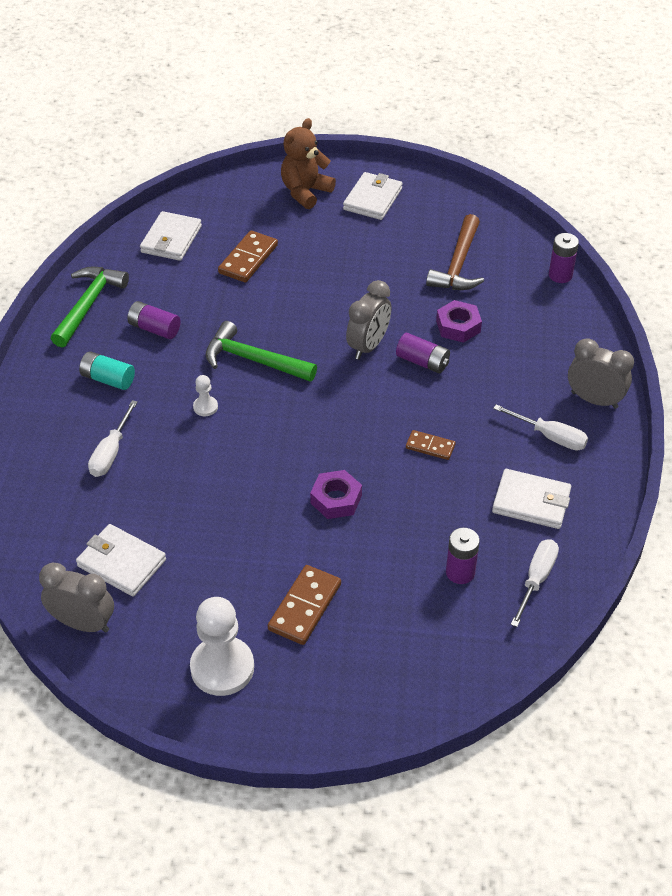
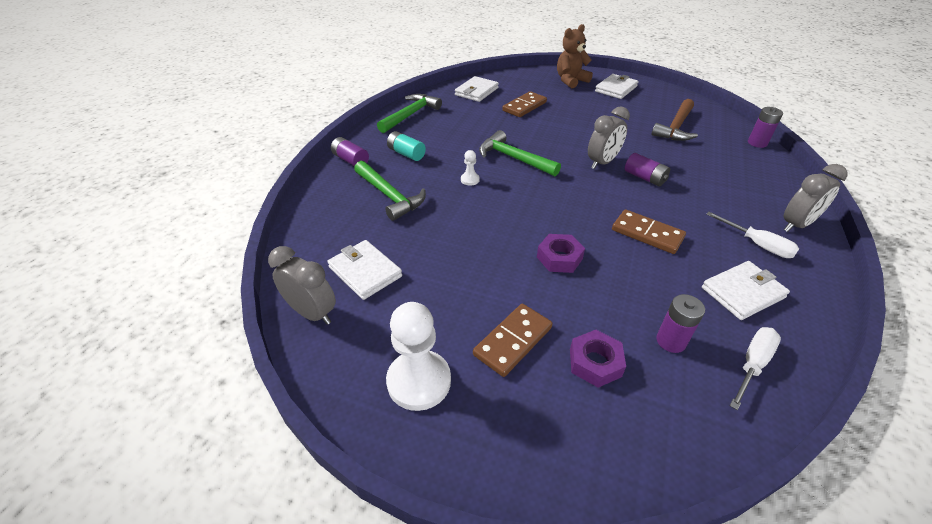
camera: 15 degrees right, 5 degrees down
white screwdriver [88,400,138,477] -> green hammer [354,161,426,221]
purple battery [127,301,181,339] -> purple battery moved to [331,137,369,166]
brown domino [406,430,456,460] -> brown domino [612,209,686,254], size x1.64
purple nut [436,300,482,343] -> purple nut moved to [570,330,626,388]
white wallet [492,469,571,529] -> white wallet turned 60 degrees counterclockwise [702,261,790,320]
grey clock [568,338,634,409] -> grey clock turned 105 degrees clockwise [784,164,848,232]

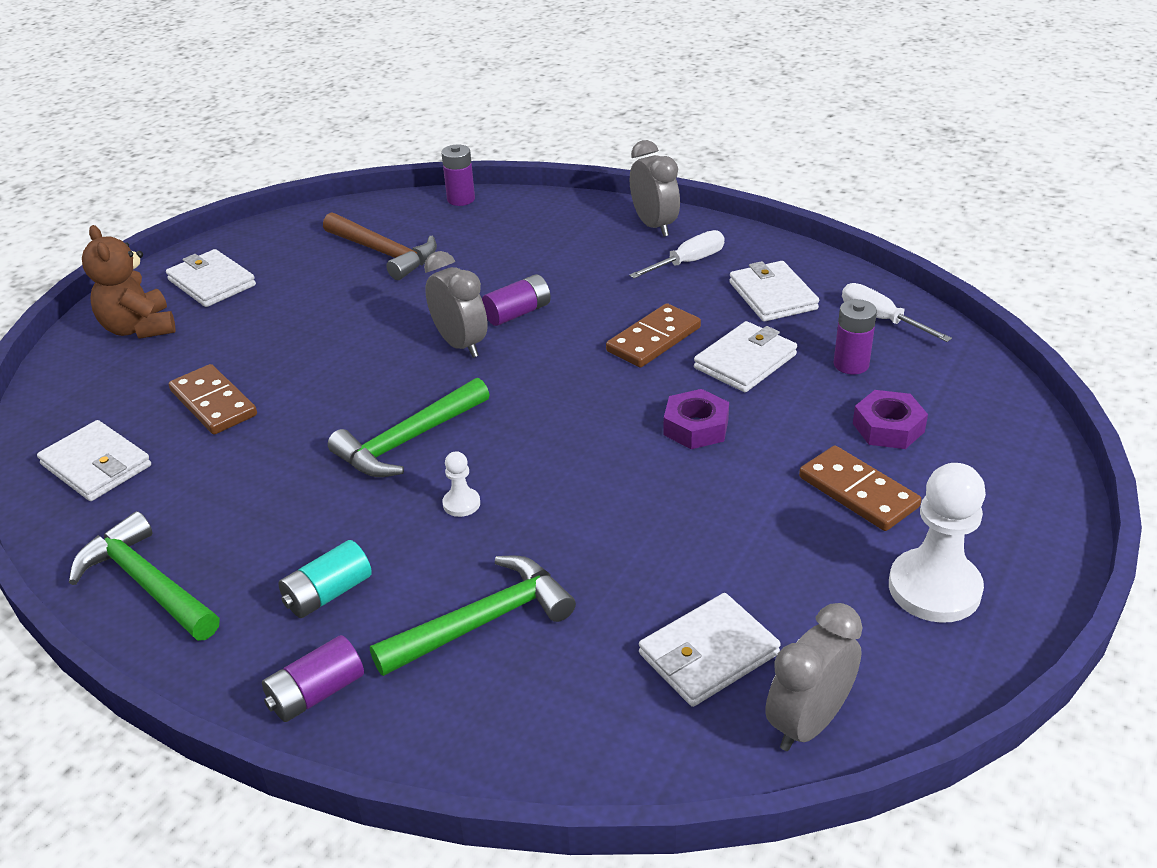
camera: 80 degrees left, 5 degrees down
none -> white wallet [694,321,797,392]

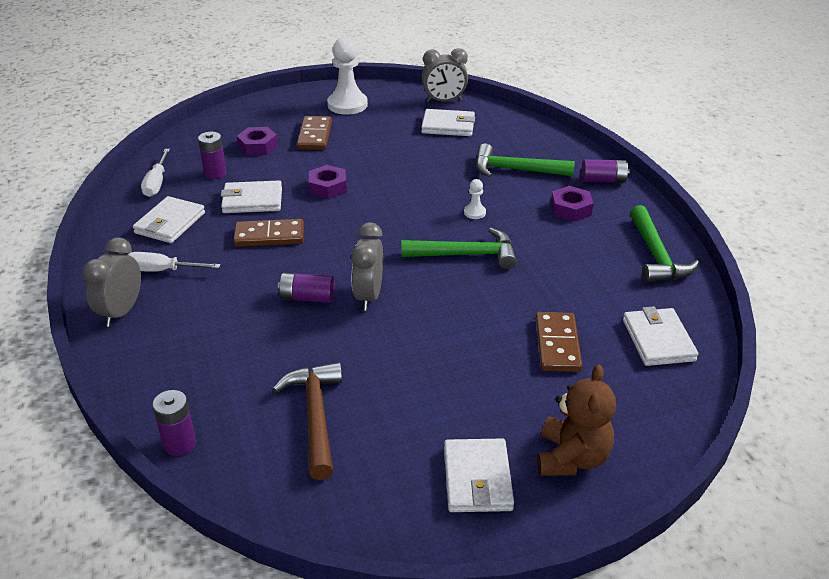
camera: 140 degrees left, 0 degrees up
turquoise battery [278,540,372,618] -> purple nut [551,186,594,222]

